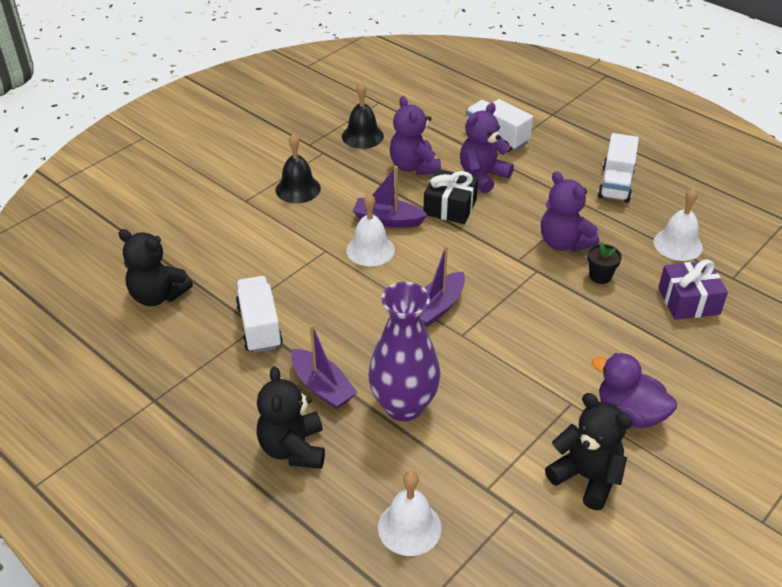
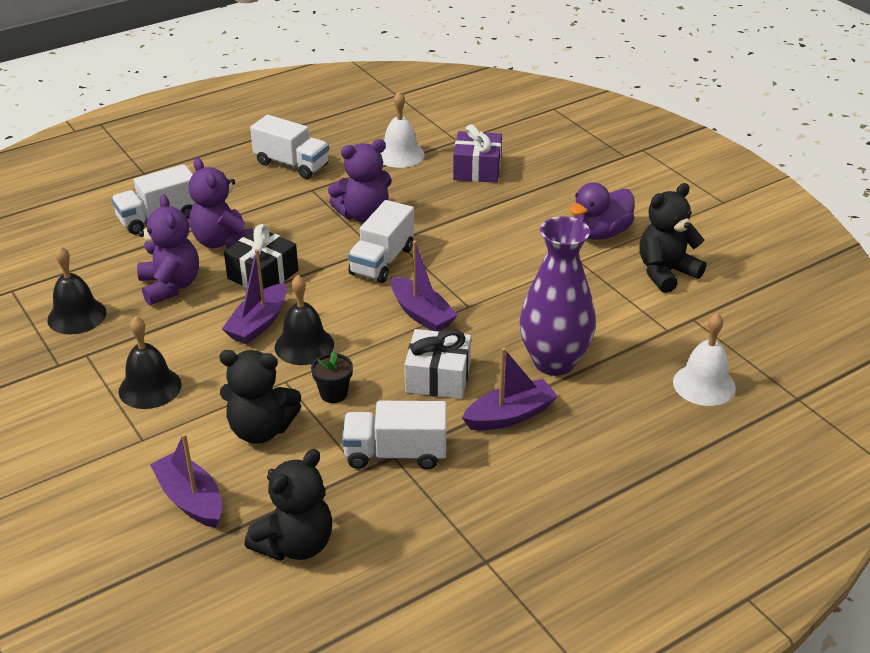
camera: 75 degrees left, 5 degrees down
black teddy bear [257,366,325,469] -> black teddy bear moved to [219,350,301,444]
white bell [346,193,395,266] -> black bell [275,275,334,365]
purple teddy bear [390,96,441,175] -> purple teddy bear turned 105 degrees counterclockwise [137,194,199,305]
black flower pot [587,242,622,284] -> black flower pot moved to [311,351,353,403]
none -> purple boat [150,433,222,528]
none -> white truck [348,200,414,283]
none -> white gift [404,329,471,399]

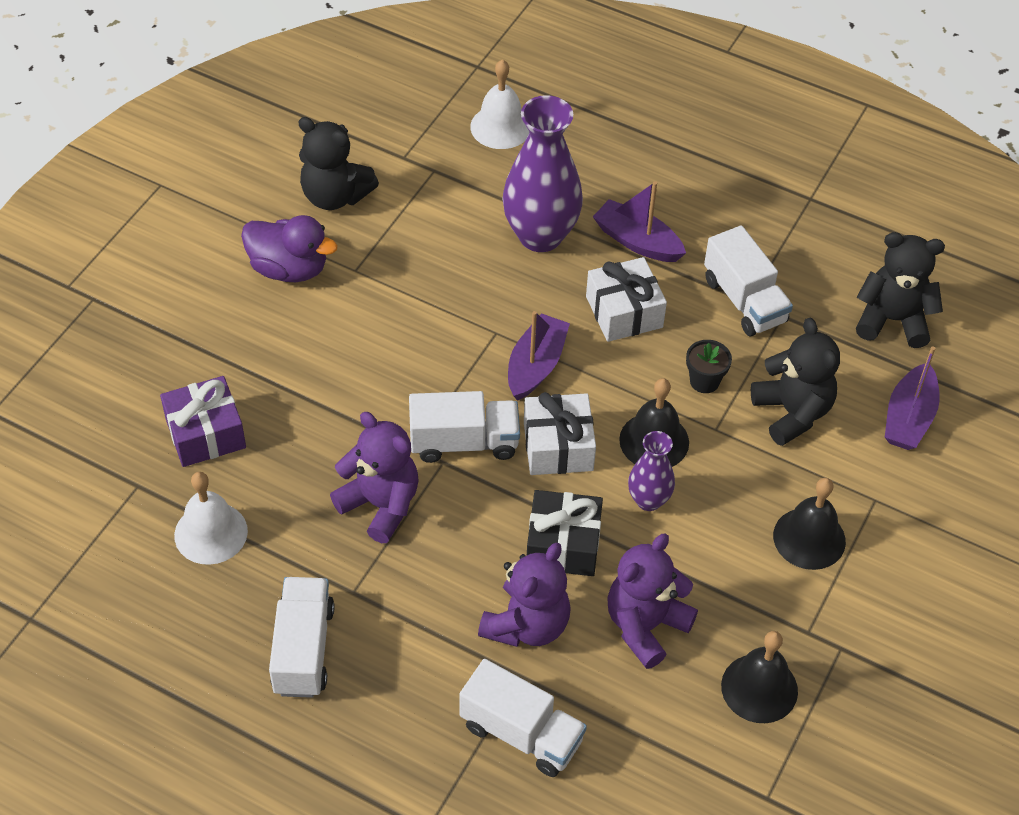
camera: 120 degrees left, 15 degrees up
purple boat [222,249,287,344] -> purple vase [628,431,675,511]
none -> white gift [524,392,596,475]

